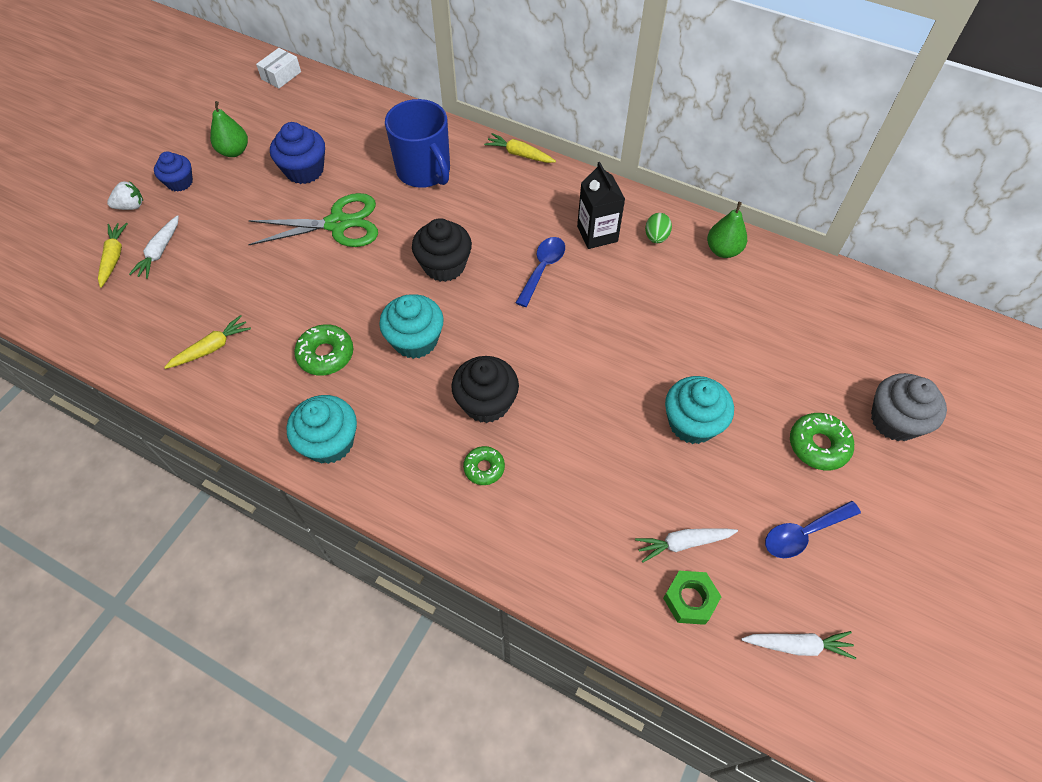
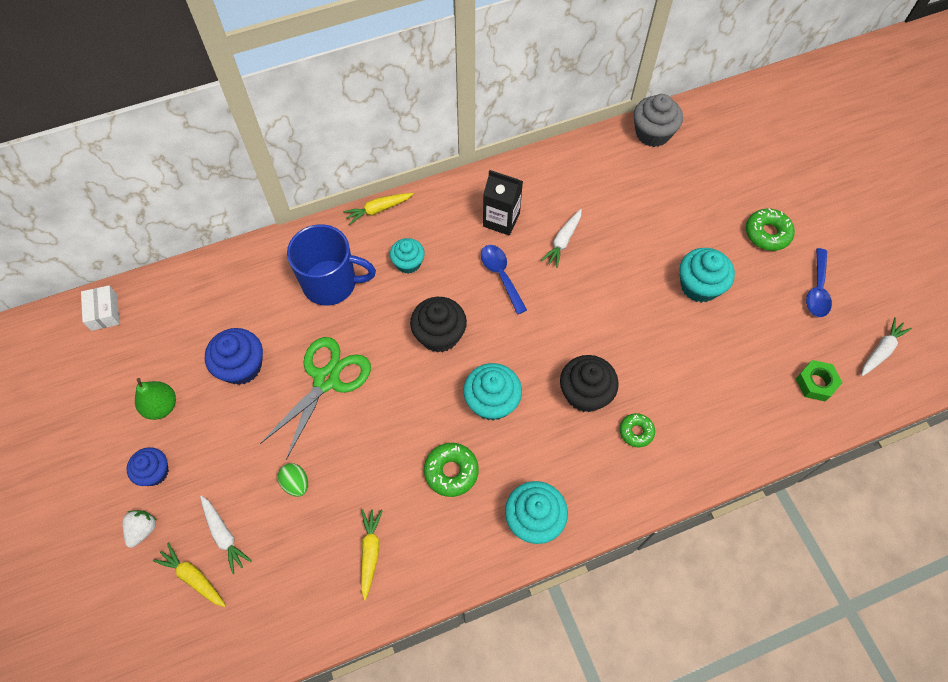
camera: 50 degrees left, 5 degrees up
white carrot [635,528,738,563] -> white carrot moved to [541,209,582,268]
green egg [645,213,672,243] -> green egg moved to [278,463,308,497]
green pear [707,202,747,258] -> none
grey cupcake [871,373,947,441] -> grey cupcake moved to [633,94,683,147]
none -> turquoise cupcake [390,238,425,274]

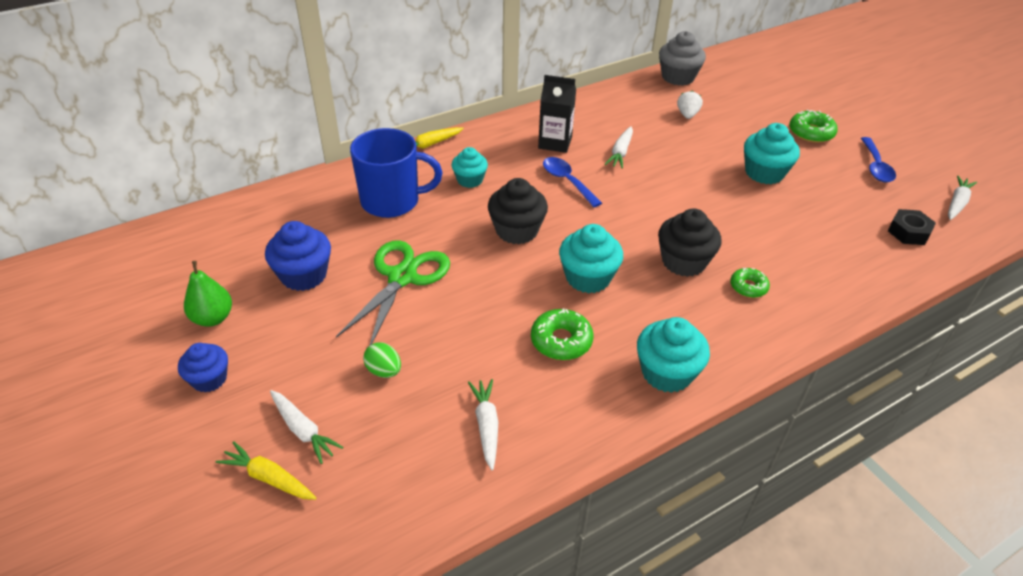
camera: 10 degrees left, 20 degrees down
white box [81,285,119,331] -> none
white strawberry [123,510,156,548] -> white strawberry moved to [677,90,703,119]
yellow carrot [361,509,383,601] -> white carrot [468,379,498,470]
green nut [796,360,843,401] -> black nut [888,209,936,245]

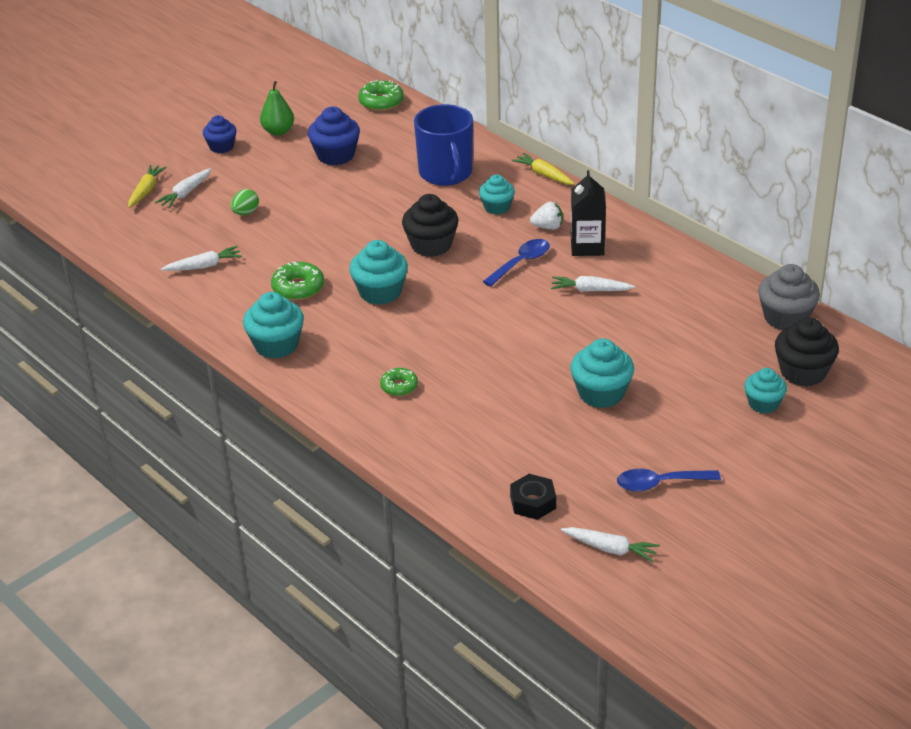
camera: 80 degrees right, 5 degrees down
green scissors [336,240,450,346] -> none
black cupcake [658,209,721,277] -> black cupcake moved to [775,317,839,387]
white strawberry [677,90,703,119] -> white strawberry moved to [530,202,563,230]
green donut [789,110,838,143] -> green donut moved to [358,80,404,111]
none -> turquoise cupcake [744,368,787,414]

